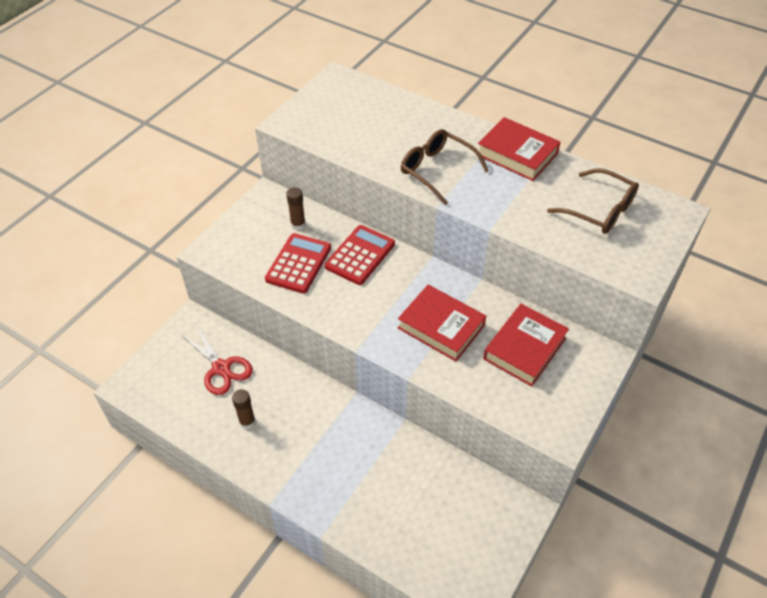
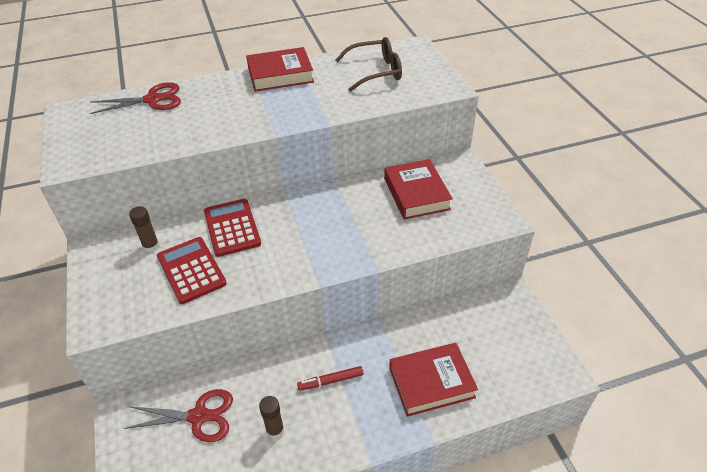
camera: 50 degrees left, 5 degrees down
red book [398,285,486,361] -> red book moved to [389,343,478,417]
brown glasses [401,129,489,205] -> none
none -> red scissors [90,82,181,114]
none -> red marker [297,366,363,391]

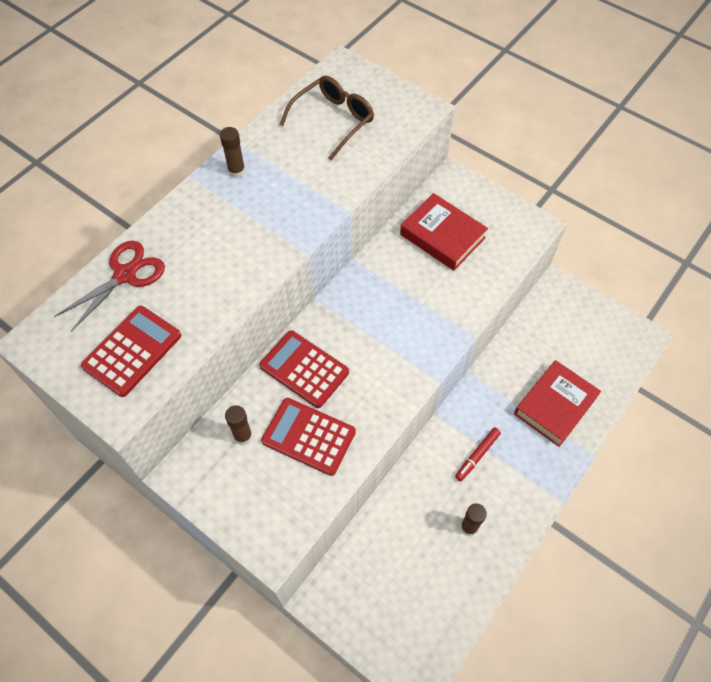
camera: 35 degrees left, 15 degrees up
red scissors [123,389,233,442] -> none
red book [246,47,314,92] -> brown glue stick [220,127,245,178]
none -> red calculator [81,306,181,397]

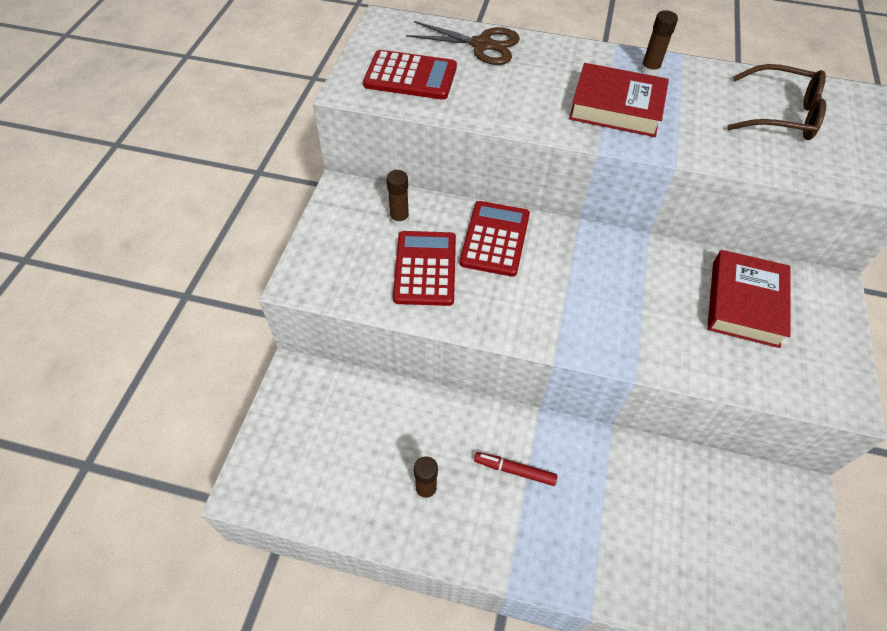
camera: 65 degrees right, 5 degrees down
red scissors [54,241,165,332] -> brown scissors [406,21,520,65]
red book [514,360,601,447] -> red book moved to [569,63,669,137]

